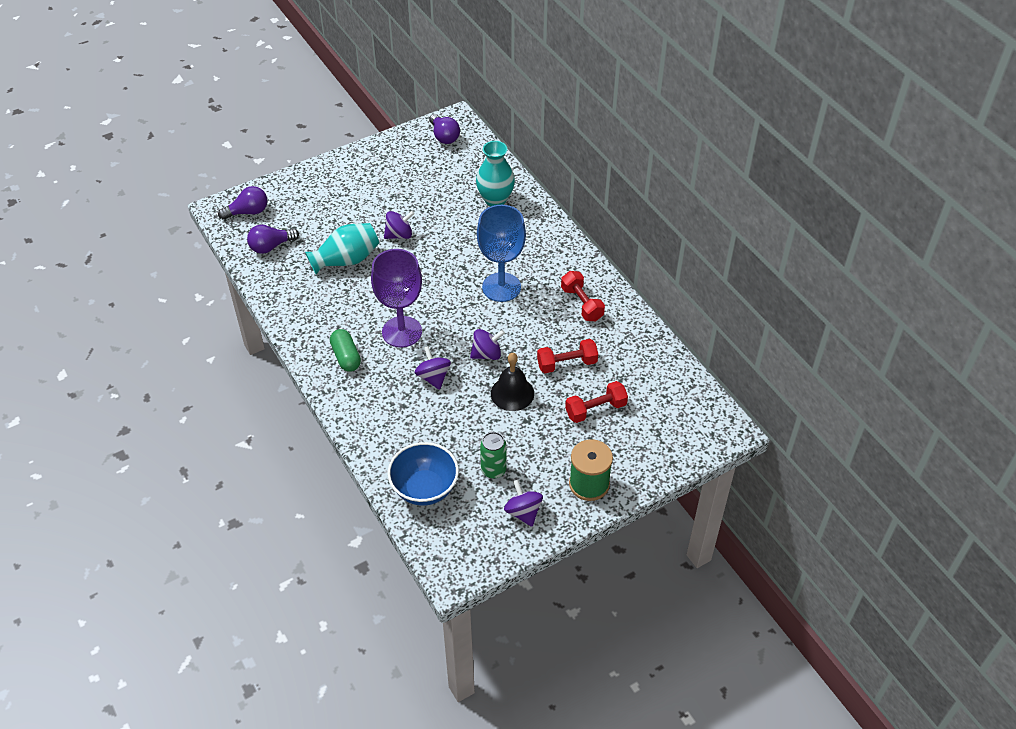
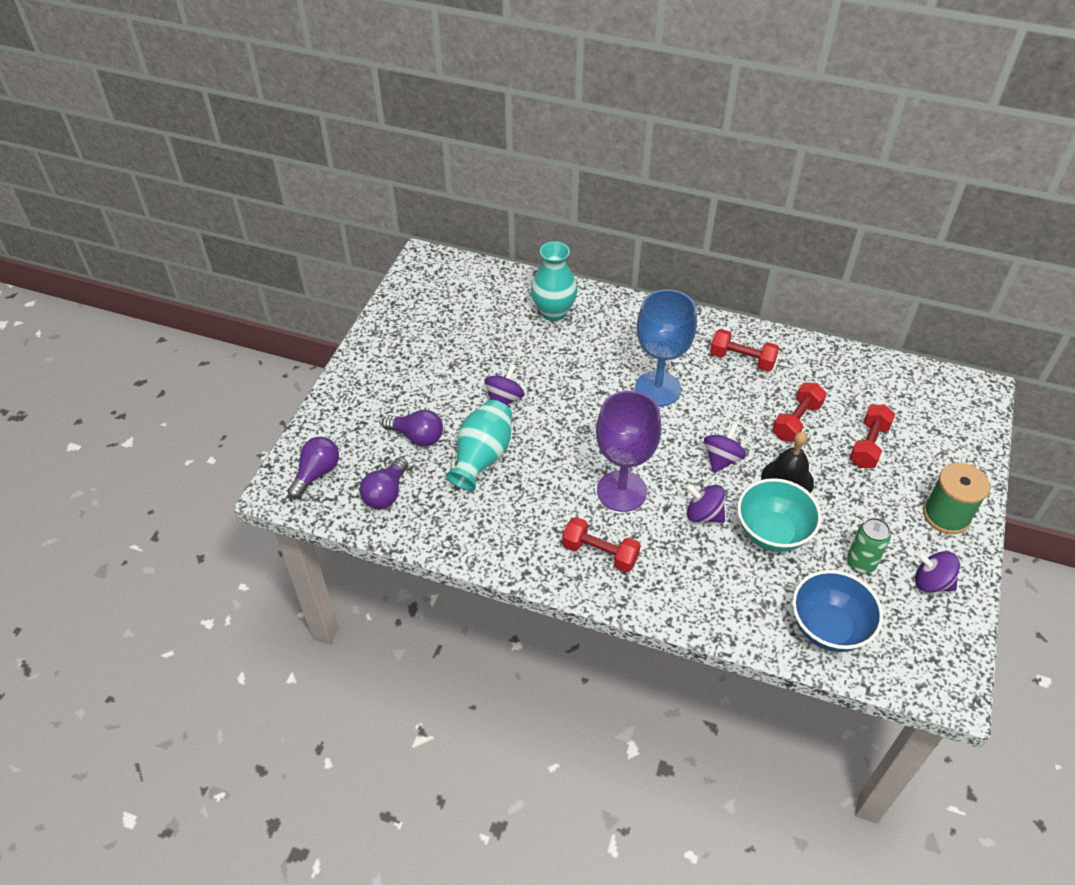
camera: 40 degrees left, 0 degrees up
green capsule [330,329,361,372] -> red dumbbell [562,517,640,572]
purple light bulb [429,114,460,144] -> purple light bulb moved to [382,410,443,447]
none -> turquoise bowl [737,478,822,552]

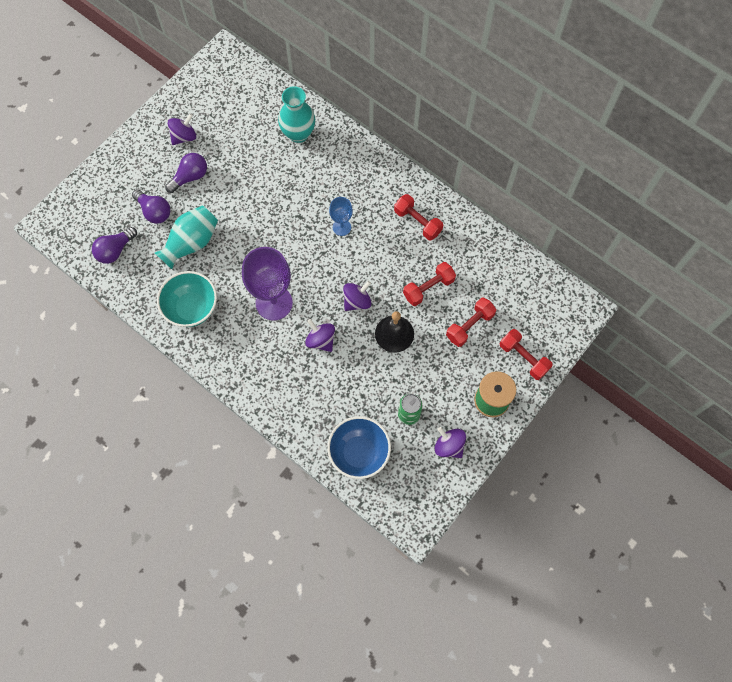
camera: 20 degrees right, 20 degrees up
purple light bulb [287,437,339,499] -> purple light bulb moved to [165,153,207,193]
purple spinning top [485,364,524,405] -> purple spinning top moved to [168,114,196,145]
red dumbbell [562,517,640,572] -> red dumbbell moved to [500,329,553,380]
blue goblet [635,289,697,406] -> blue goblet [329,197,353,236], size x0.52
turquoise bowl [737,478,822,552] -> turquoise bowl moved to [157,271,217,327]

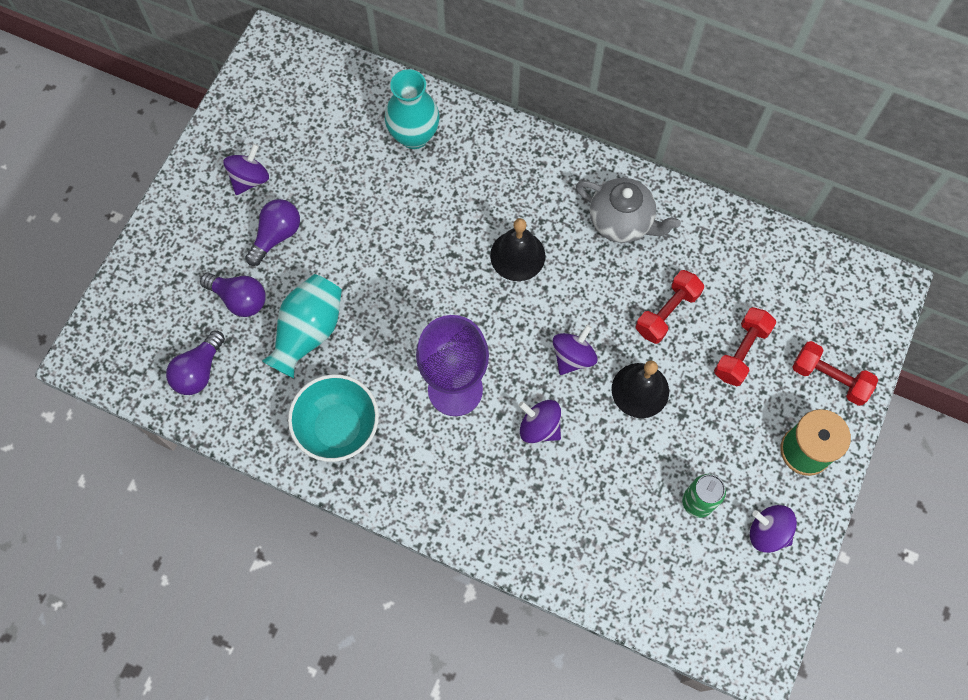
camera: 15 degrees left, 0 degrees up
blue bowl [327,416,391,479] -> none
blue goblet [329,197,353,236] -> black bell [490,218,545,281]
red dumbbell [394,194,443,240] -> grey teapot [576,178,681,243]

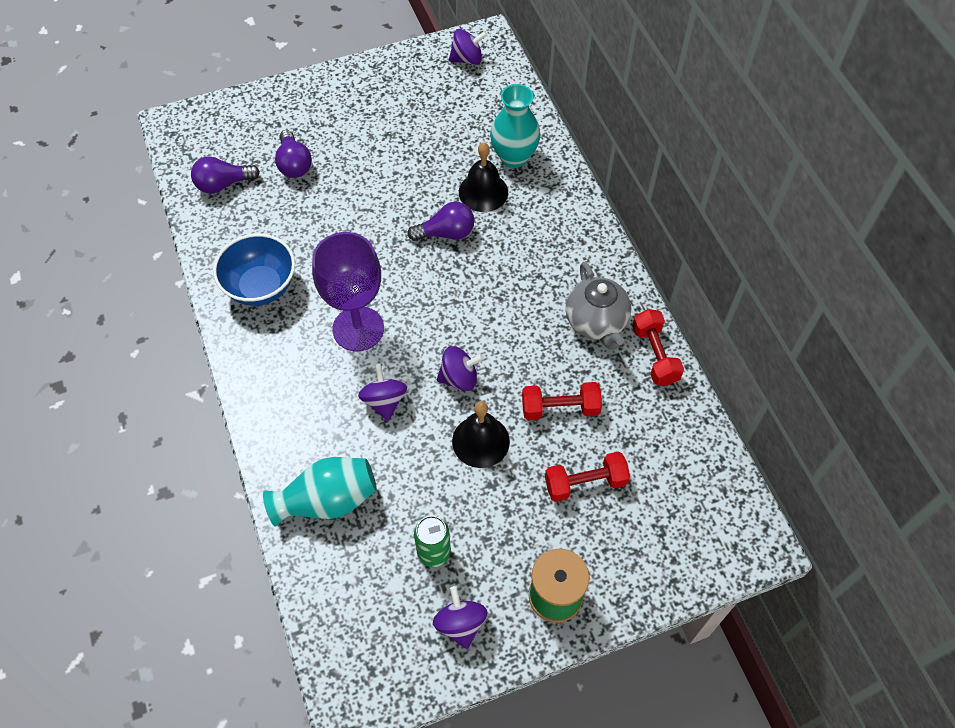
camera: 45 degrees right, 10 degrees down
purple spinning top [224,144,269,195] -> purple spinning top moved to [449,29,487,65]
purple light bulb [245,199,300,266] -> purple light bulb moved to [407,202,474,241]
turquoise vase [262,274,342,379] -> turquoise vase moved to [263,457,377,527]
turquoise bowl [288,374,379,462] -> blue bowl [213,234,295,306]
black bell [490,218,545,281] -> black bell moved to [459,143,508,212]
red dumbbell [792,341,878,406] -> red dumbbell moved to [632,309,684,386]

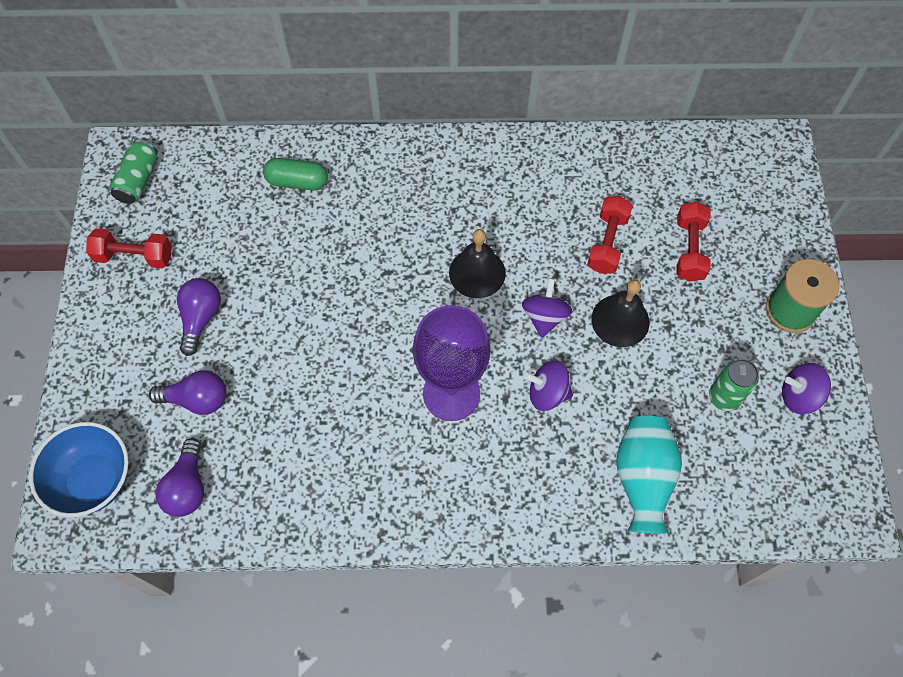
camera: 70 degrees left, 5 degrees up
blue bowl [213,234,295,306] -> blue bowl moved to [29,422,129,517]
purple light bulb [407,202,474,241] -> purple light bulb moved to [177,278,221,356]
purple spinning top [449,29,487,65] -> green can [109,140,158,204]
black bell [459,143,508,212] -> black bell moved to [449,229,506,298]
turquoise vase [490,84,540,168] -> green capsule [263,158,328,190]
grey teapot [566,262,631,350] -> none
red dumbbell [632,309,684,386] -> red dumbbell moved to [86,228,172,268]

